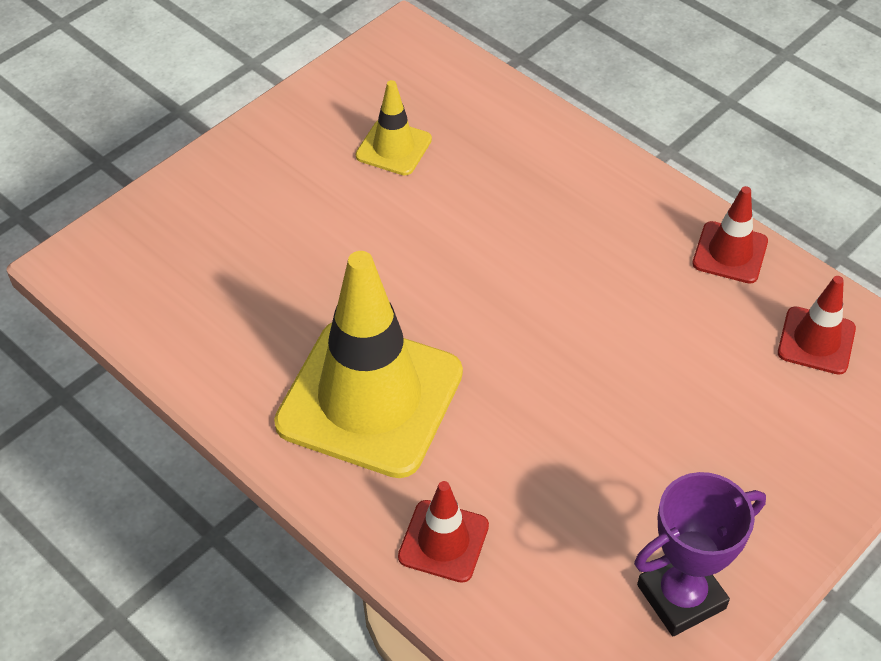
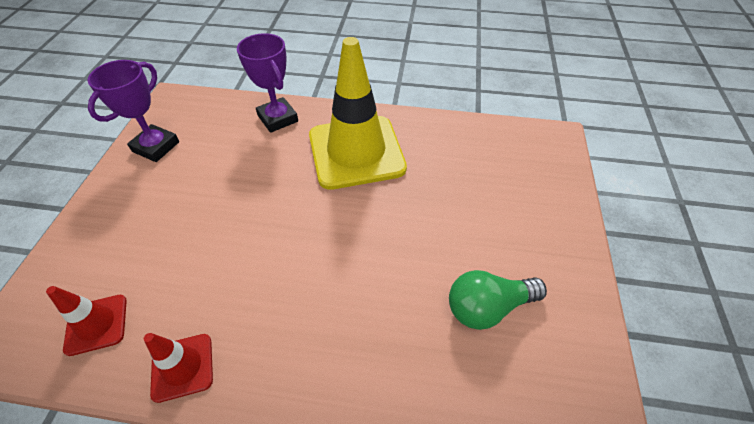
camera: 145 degrees right, 0 degrees up
yellow traffic cone [356,80,432,175] -> green light bulb [449,270,547,330]
red traffic cone [398,481,489,583] -> purple trophy [237,33,298,133]

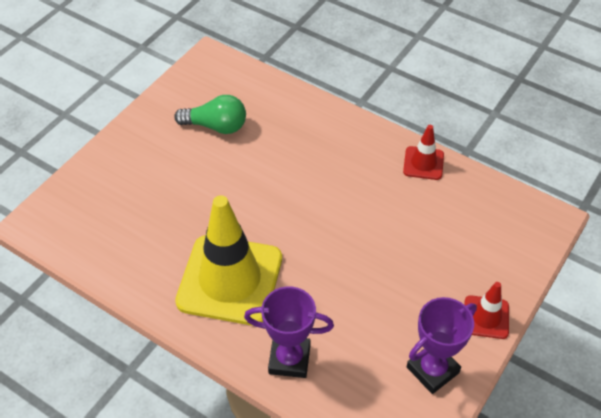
camera: 155 degrees left, 0 degrees up
red traffic cone [46,286,127,356] -> red traffic cone moved to [464,282,509,339]
purple trophy [237,33,298,133] -> purple trophy turned 75 degrees counterclockwise [244,286,334,378]

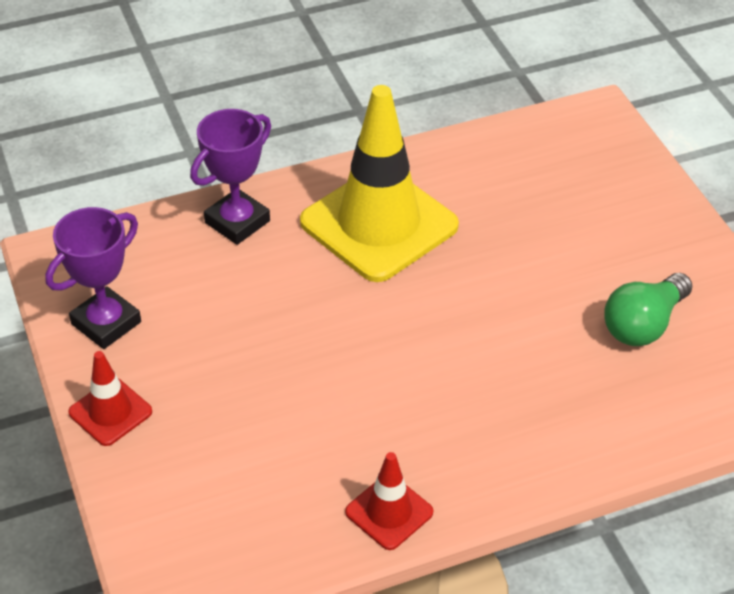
camera: 125 degrees right, 5 degrees down
purple trophy [407,297,477,394] -> purple trophy turned 45 degrees clockwise [45,207,141,349]

